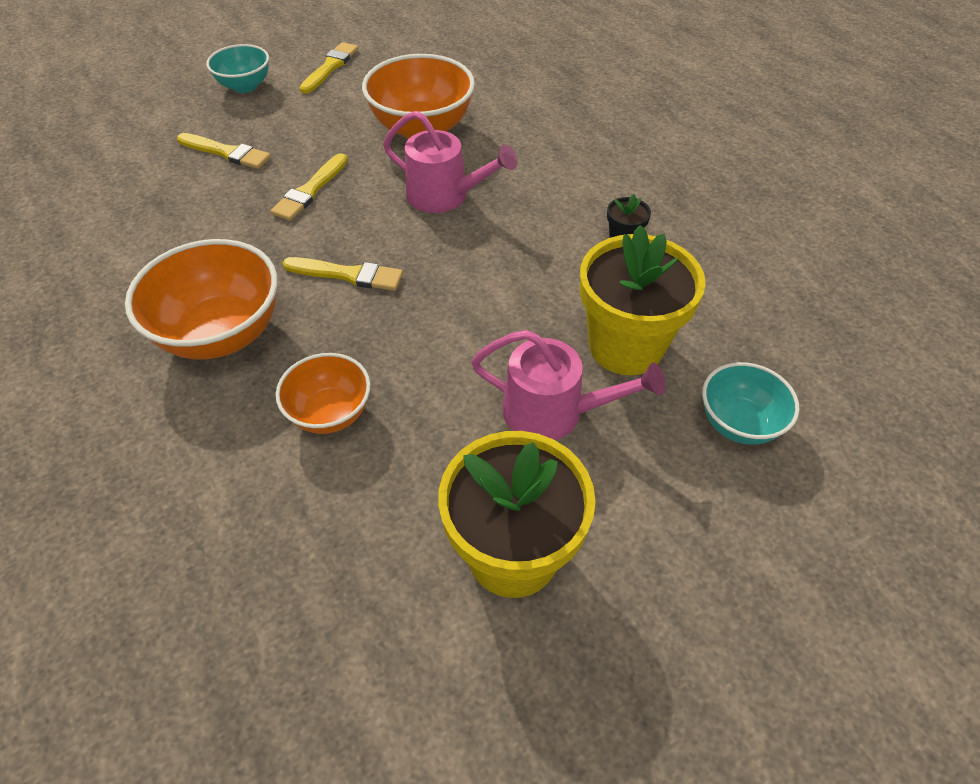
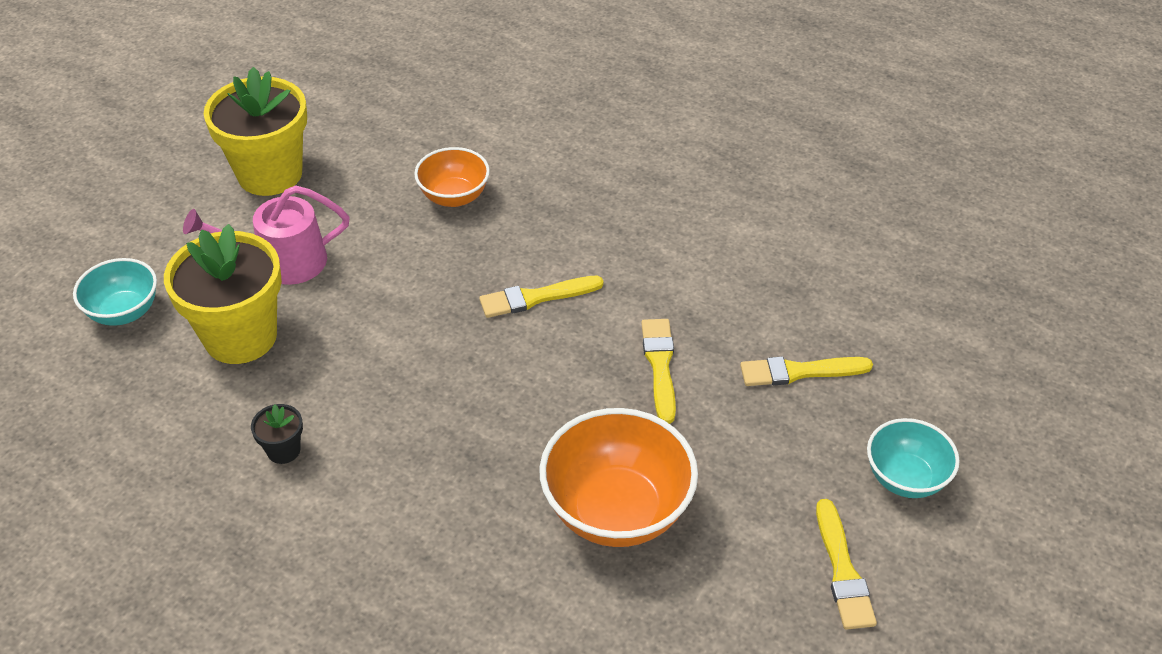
camera: 150 degrees right, 5 degrees down
orange bowl [125,239,278,360] -> none
pink watering can [383,111,517,213] -> none

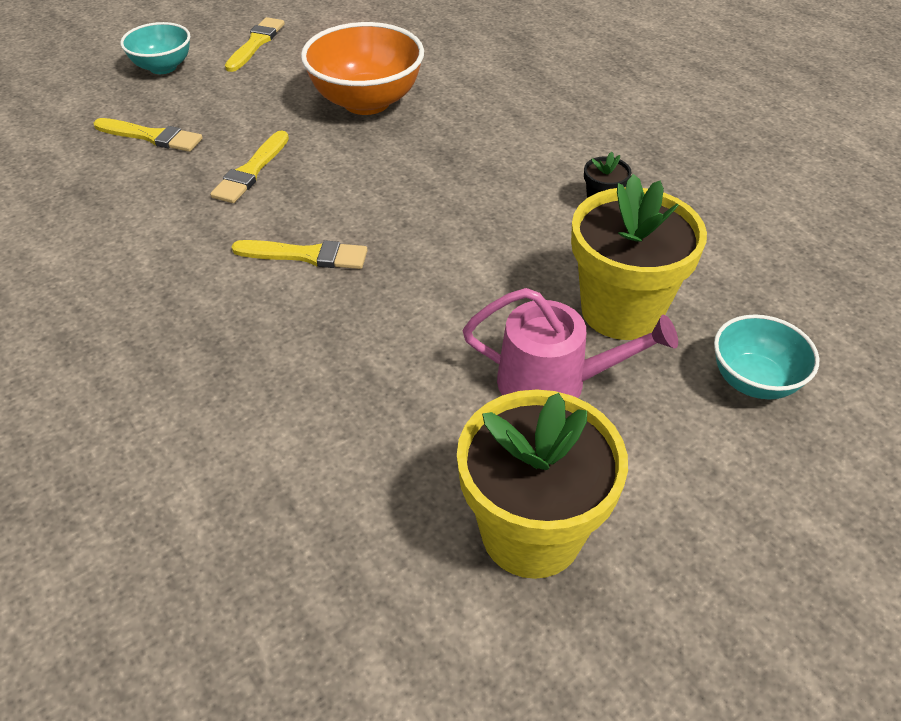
camera: 155 degrees left, 0 degrees up
orange bowl [414,147,490,207] -> none

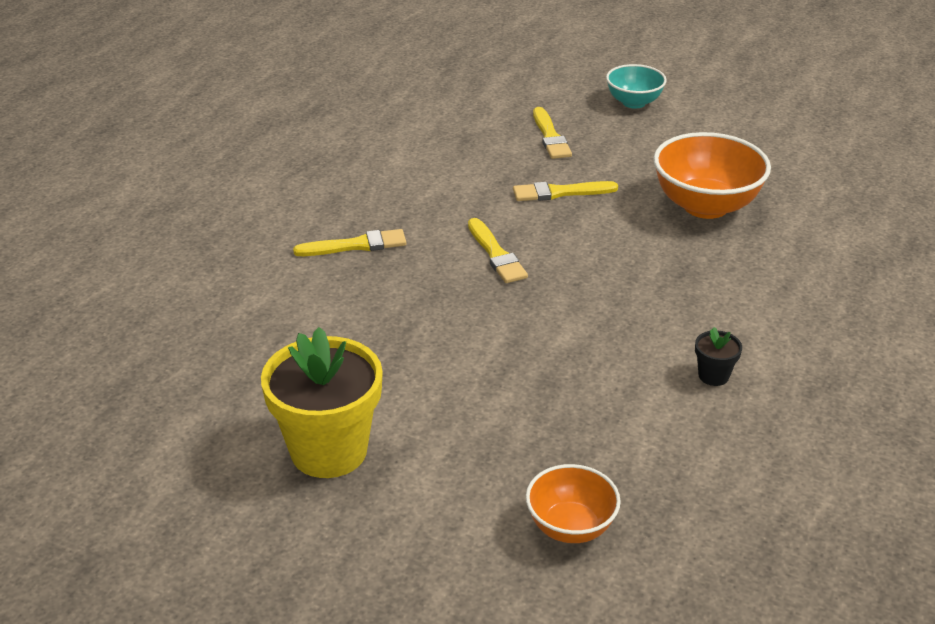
camera: 60 degrees right, 10 degrees down
yellow brush [225,17,285,72] -> yellow brush moved to [293,229,406,256]
pink watering can [463,288,678,398] -> none
yellow flower pot [571,174,707,340] -> none
turquoise bowl [714,314,819,399] -> orange bowl [526,464,621,543]

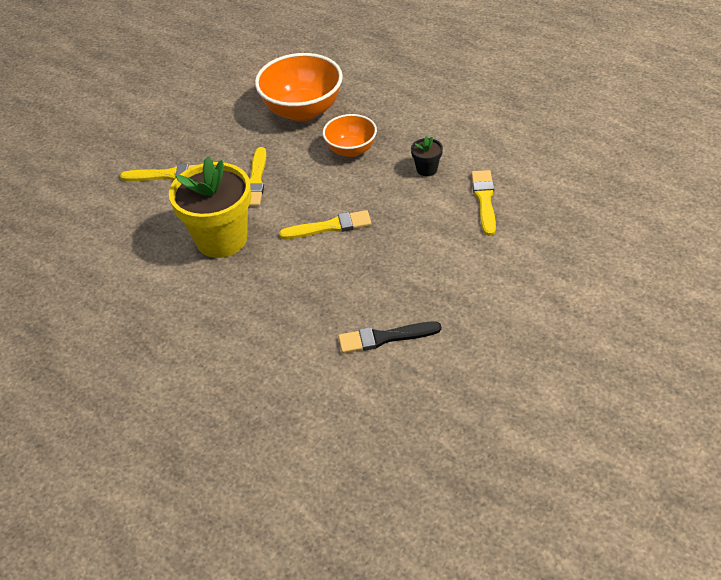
camera: 75 degrees left, 10 degrees up
yellow flower pot [261,327,383,478] -> yellow flower pot moved to [169,157,251,258]
yellow brush [293,229,406,256] -> yellow brush moved to [471,170,496,236]
orange bowl [526,464,621,543] -> orange bowl moved to [323,114,377,157]
turquoise bowl [606,64,667,109] -> none
black flower pot [695,327,742,386] -> black flower pot moved to [411,136,443,176]
none -> black brush [338,321,441,353]

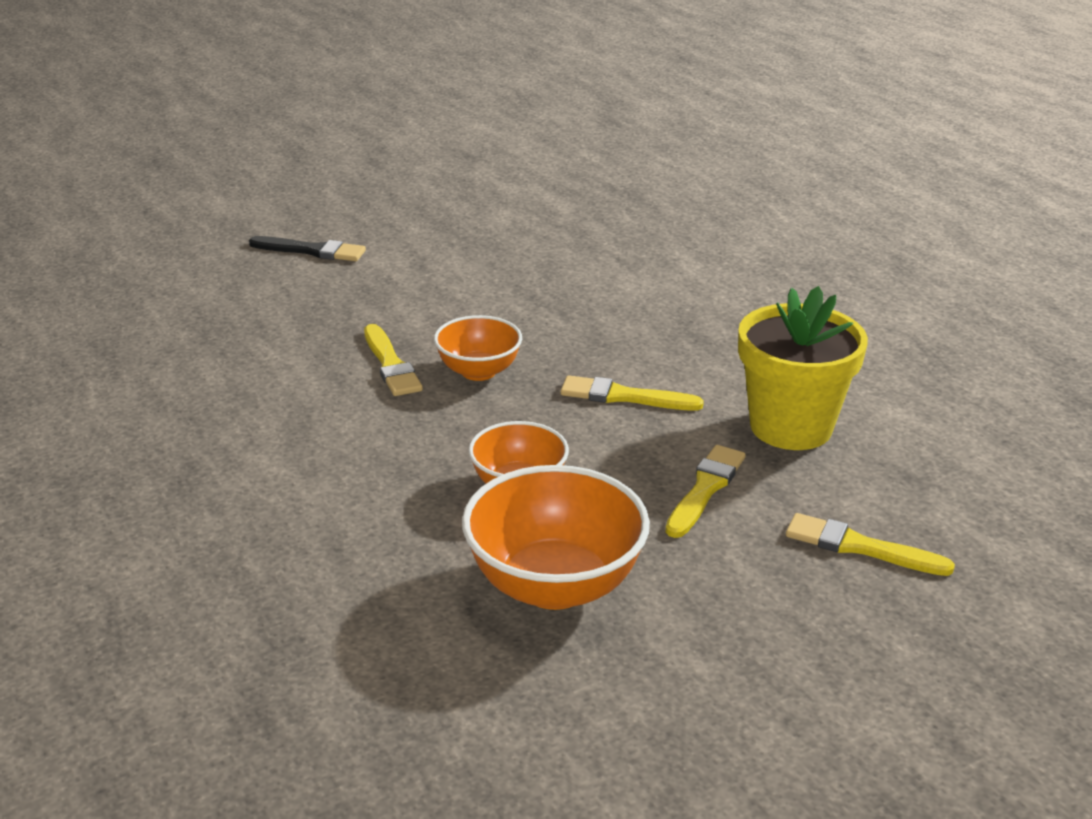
camera: 160 degrees left, 15 degrees down
black brush [338,321,441,353] -> black brush moved to [249,236,366,261]
black flower pot [411,136,443,176] -> none
yellow brush [471,170,496,236] -> yellow brush turned 45 degrees counterclockwise [364,324,423,396]
none -> orange bowl [434,315,522,381]

